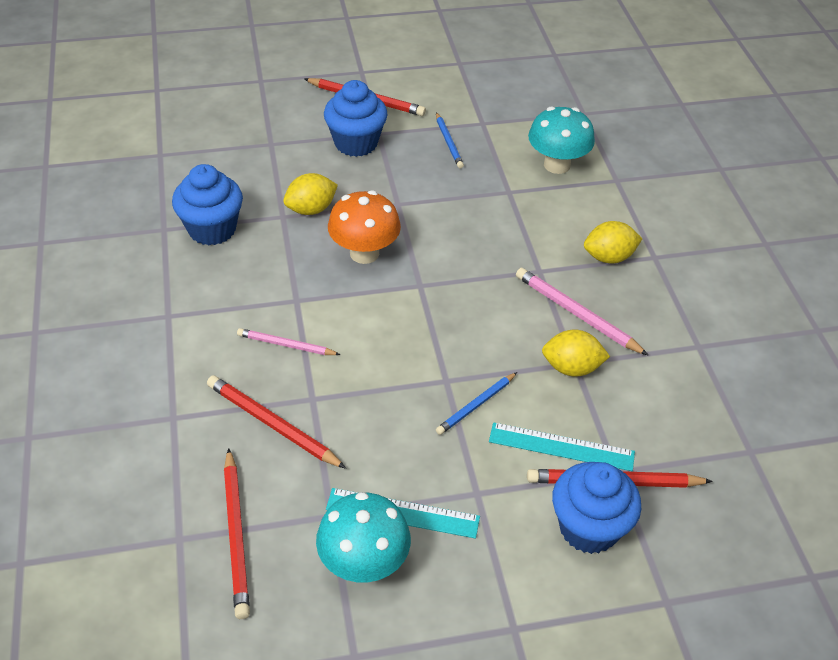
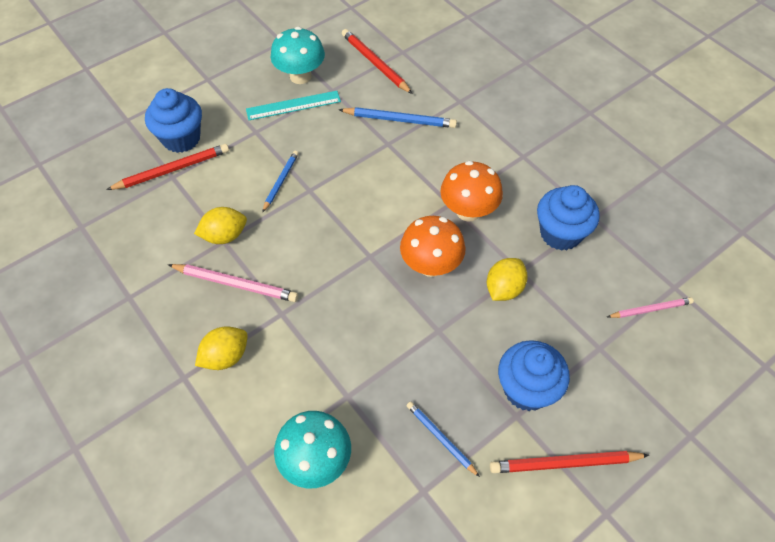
camera: 155 degrees right, 10 degrees up
red pencil [207,376,346,469] -> blue pencil [339,107,457,128]
pink pencil [237,328,341,355] -> pink pencil moved to [607,297,694,318]
turquoise ruler [489,422,635,471] -> none
none -> orange mushroom [440,161,503,222]

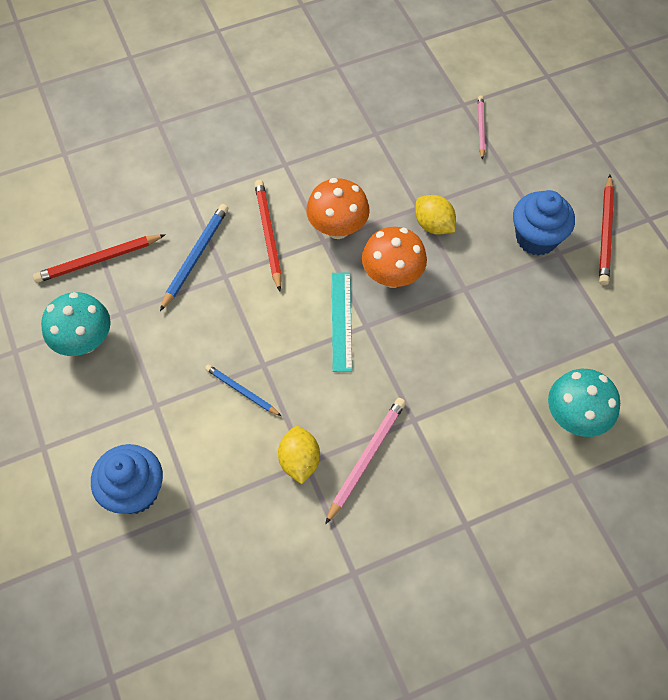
camera: 75 degrees left, 5 degrees up
red pencil [106,144,229,190] -> red pencil moved to [254,180,282,292]
yellow lemon [195,326,248,370] -> none
turquoise ruler [246,91,341,120] -> turquoise ruler moved to [332,273,352,372]
blue pencil [407,401,480,477] -> none
blue cupcake [537,185,600,251] -> none

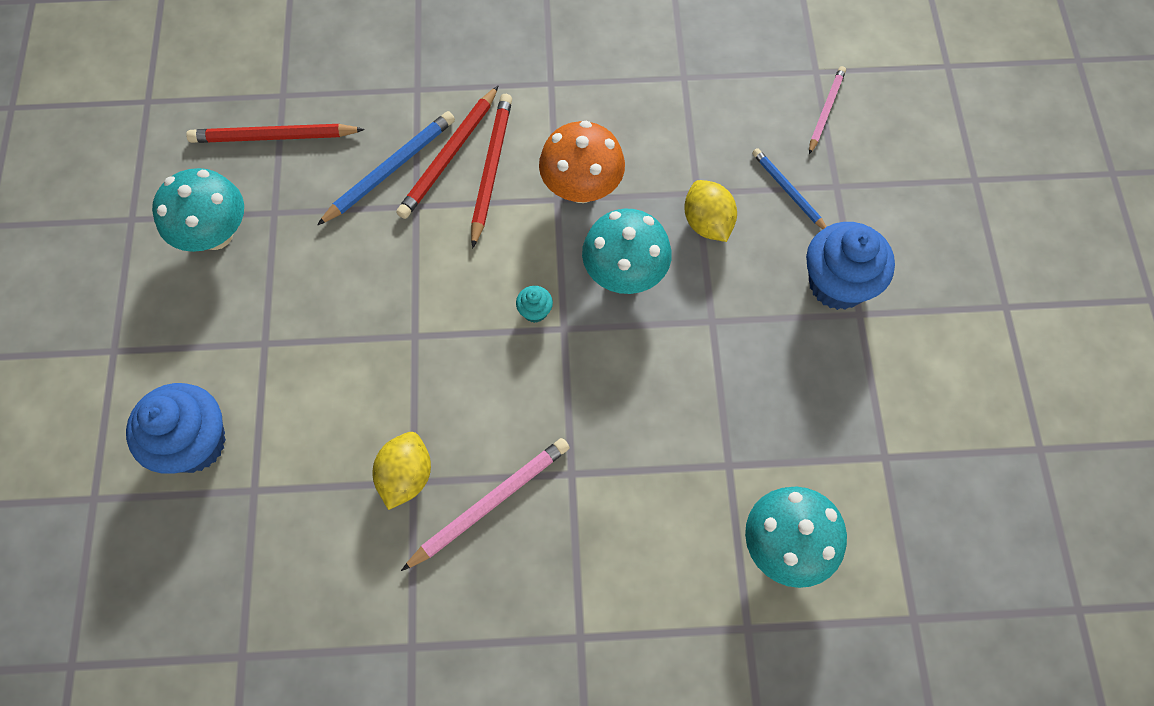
camera: 20 degrees right, 5 degrees up
blue pencil [205,364,281,416] -> blue pencil moved to [752,148,827,229]
turquoise ruler [332,273,352,372] -> turquoise cupcake [516,286,553,323]
orange mushroom [362,227,427,288] -> turquoise mushroom [582,209,672,294]
red pencil [599,175,614,285] -> red pencil moved to [396,86,498,219]

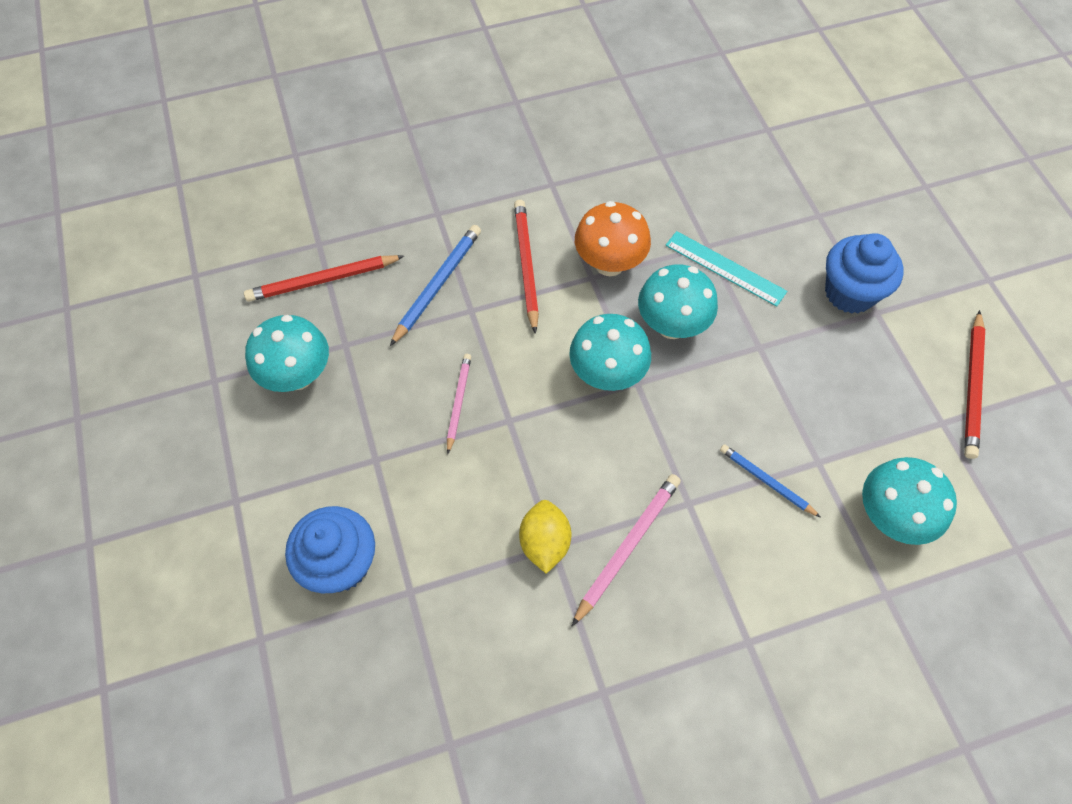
camera: 15 degrees left, 5 degrees down
red pencil [396,86,498,219] -> red pencil moved to [964,310,985,459]
turquoise cupcake [516,286,553,323] -> turquoise mushroom [569,314,651,391]
yellow lemon [684,180,737,242] -> turquoise ruler [666,231,787,307]
blue pencil [752,148,827,229] -> blue pencil moved to [720,444,821,518]
pink pencil [809,66,846,154] -> pink pencil moved to [447,354,471,454]

